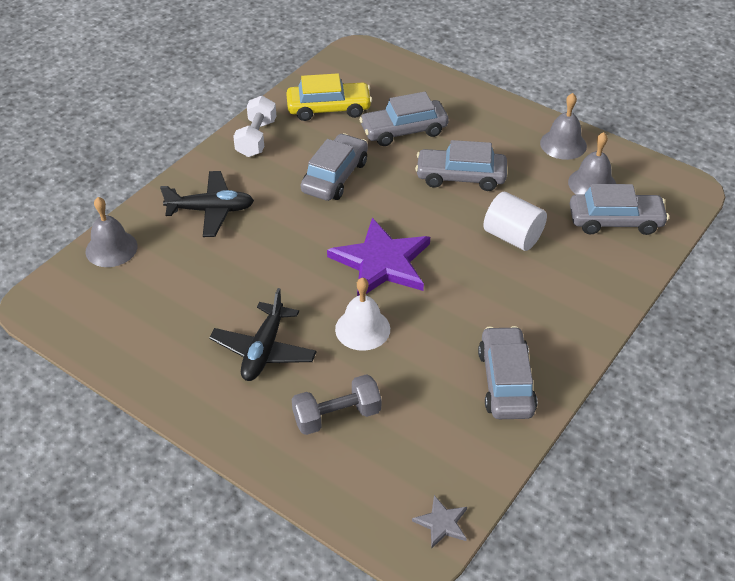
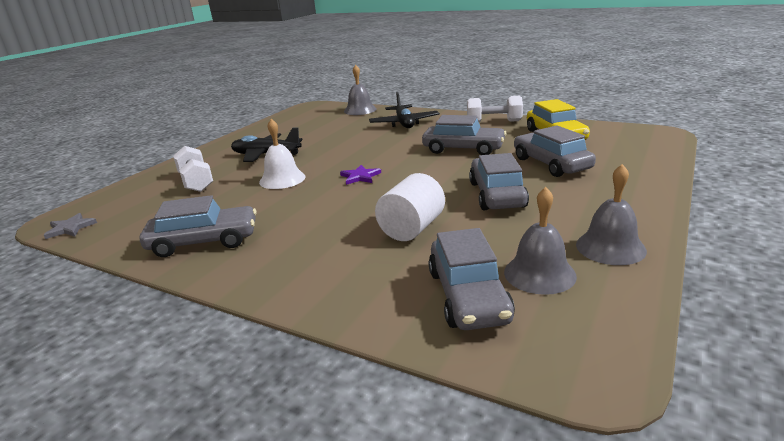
camera: 85 degrees right, 20 degrees down
grey dumbbell [292,374,381,435] -> white dumbbell [173,146,213,192]
purple star [327,218,430,296] -> purple star [340,165,381,185], size x0.44

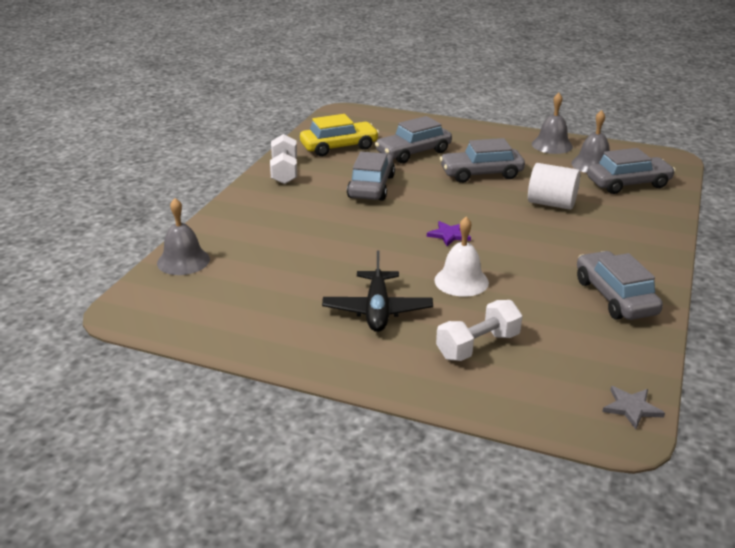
camera: 100 degrees left, 5 degrees up
black plane [369,92,440,128] -> none

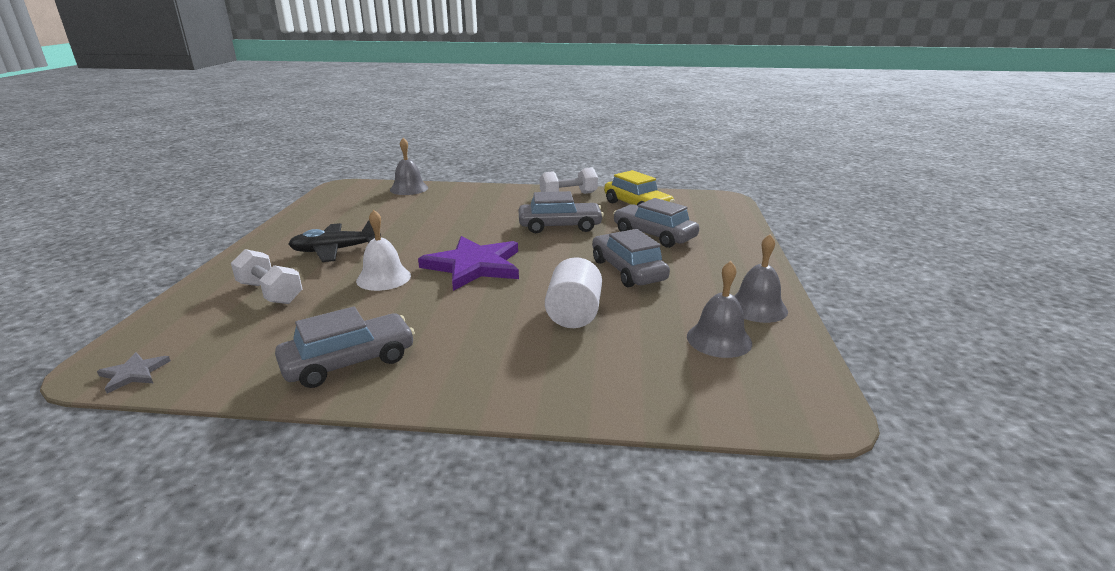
camera: 75 degrees right, 5 degrees down
purple star [427,221,471,246] -> purple star [418,236,519,291], size x2.28
grey car [587,148,676,194] -> none

